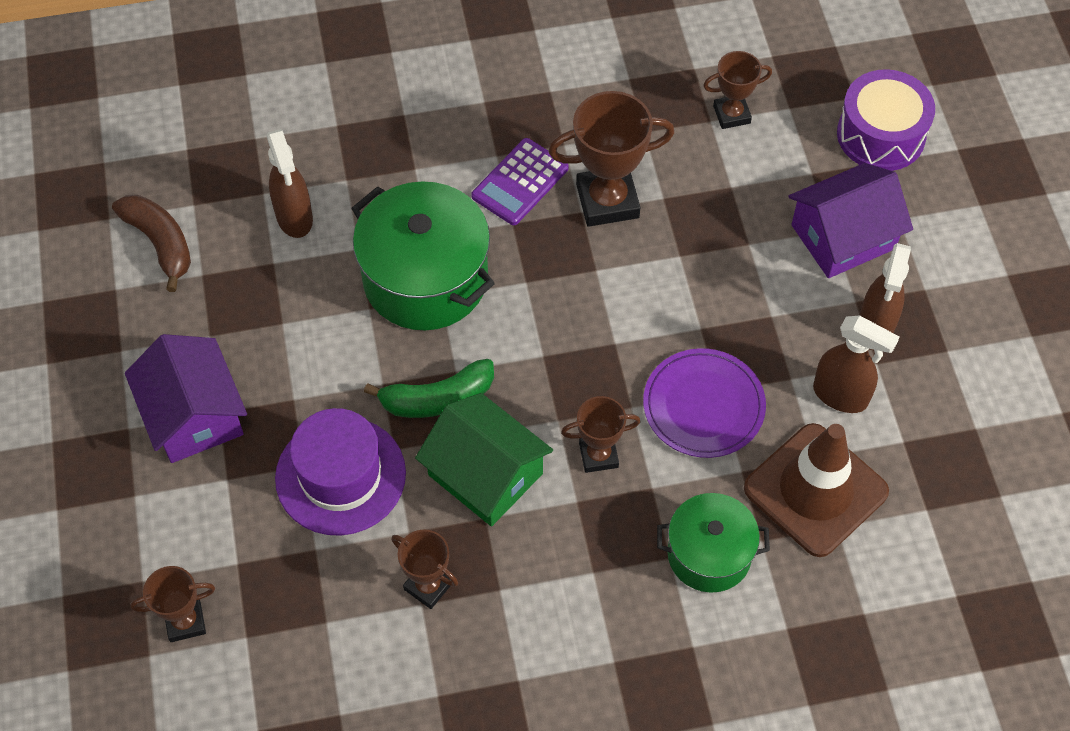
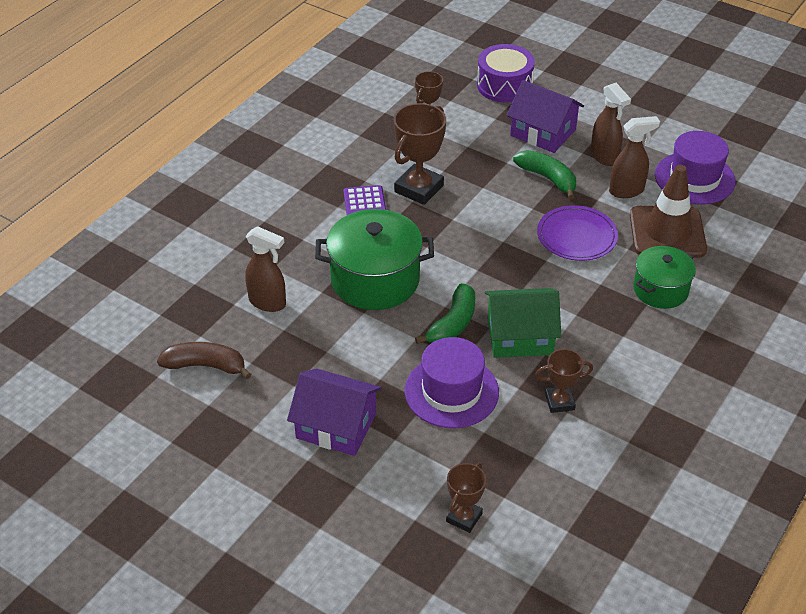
camera: 45 degrees left, 15 degrees down
brown trophy [561,396,641,473] -> none
purple house [789,163,913,278] -> purple house turned 75 degrees counterclockwise [506,80,584,153]
none -> green banana [513,150,576,200]
none -> purple hat [655,131,736,204]

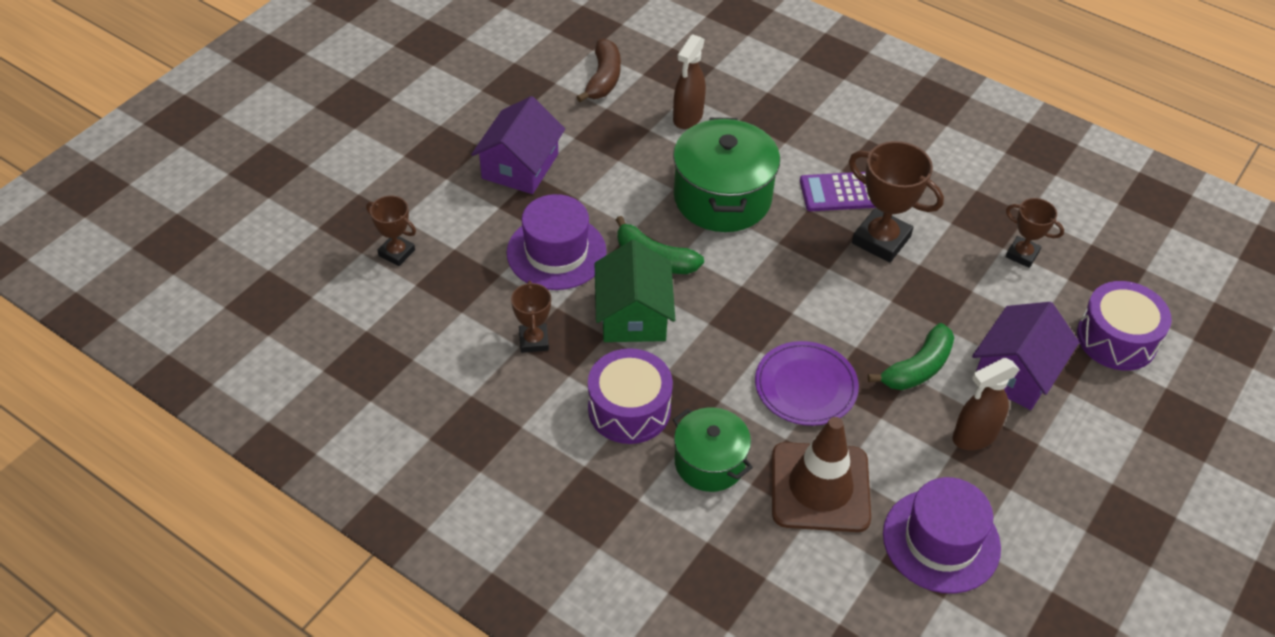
camera: 90 degrees right, 5 degrees up
brown spray bottle [609,116,660,198] -> none
none -> purple drum [588,348,673,444]

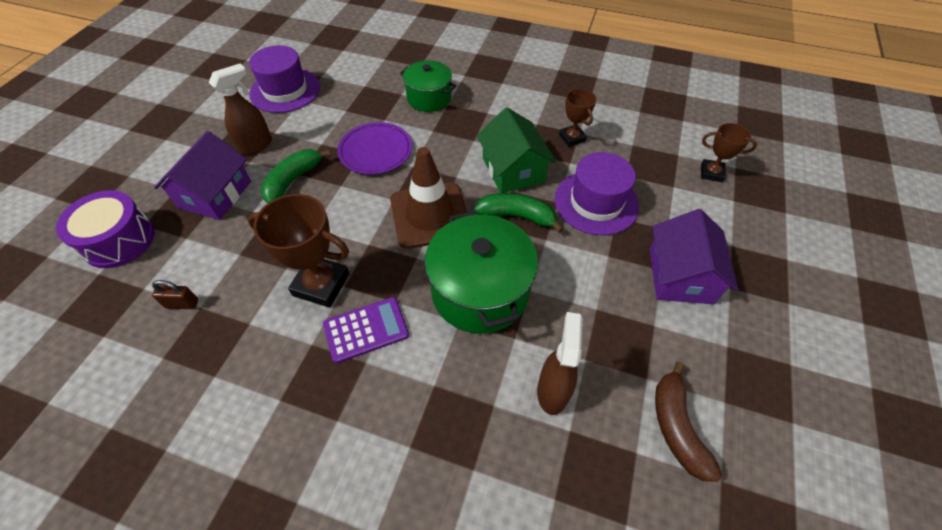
camera: 165 degrees right, 5 degrees up
purple drum [588,348,673,444] -> none
brown traffic cone [772,417,871,532] -> brown traffic cone moved to [390,147,467,249]
brown trophy [1006,198,1064,268] -> brown padlock [152,280,198,309]

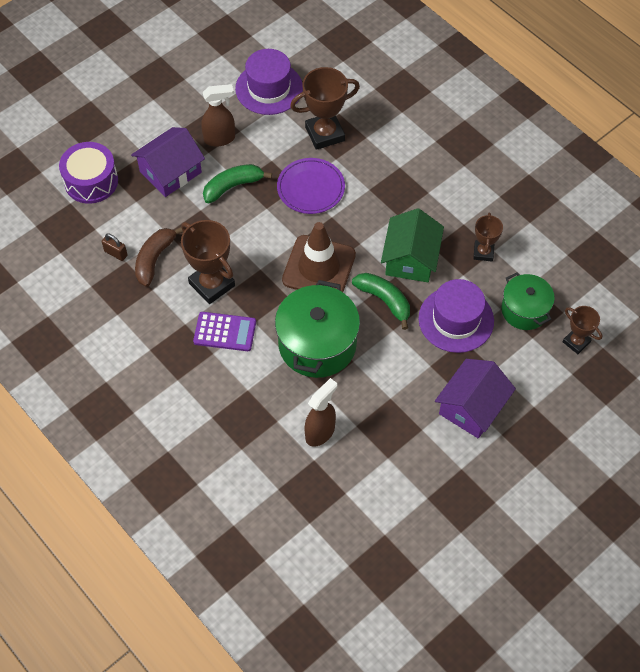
camera: 30 degrees right, 5 degrees up
green pot [400,60,456,112] -> green pot moved to [501,273,555,330]
brown banana [655,362,722,482] -> brown banana moved to [135,227,183,287]
none -> brown trophy [290,67,360,150]

